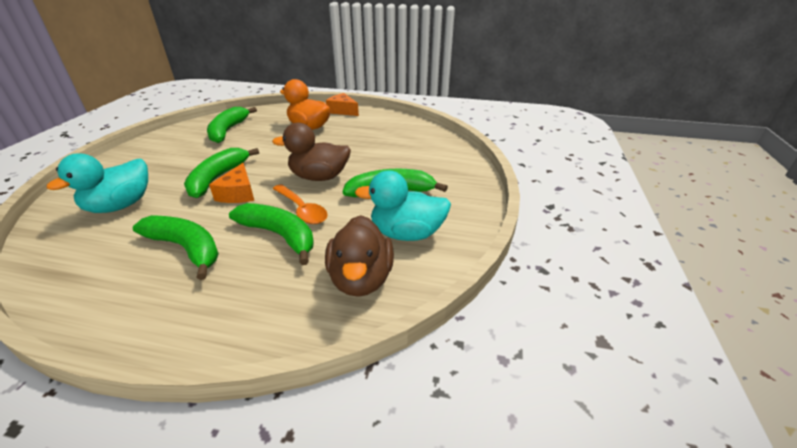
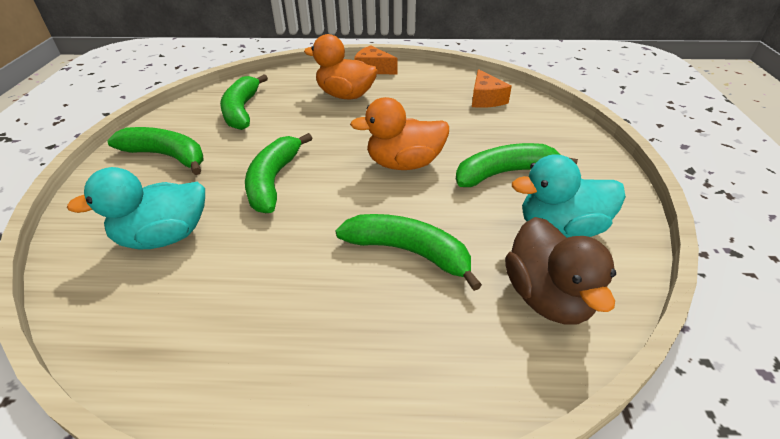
camera: 10 degrees left, 5 degrees up
turquoise duck [47,154,148,213] -> turquoise duck turned 45 degrees clockwise [67,167,205,250]
green banana [133,215,219,280] -> green banana moved to [107,127,204,175]
orange cheese [209,163,254,203] -> orange cheese moved to [472,69,512,108]
brown duck [272,123,351,181] -> orange duck [350,97,449,170]
orange spoon [273,184,328,224] -> none

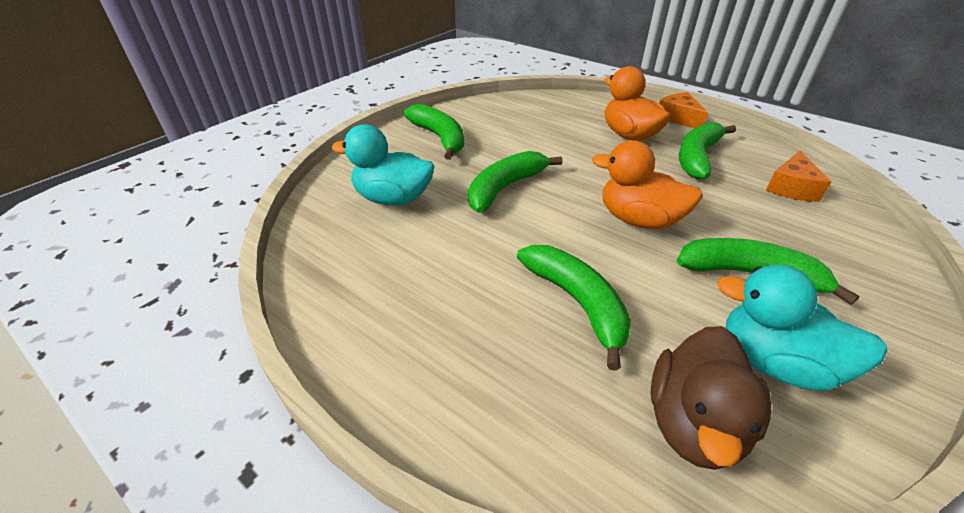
camera: 35 degrees right, 0 degrees up
green banana [220,74,268,130] -> green banana moved to [679,122,736,179]

